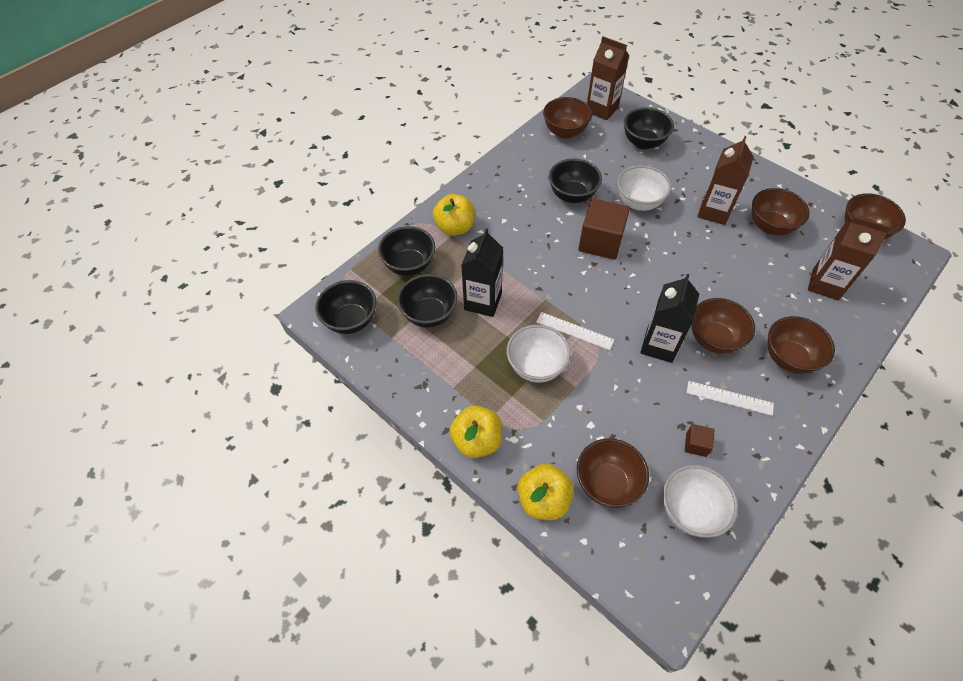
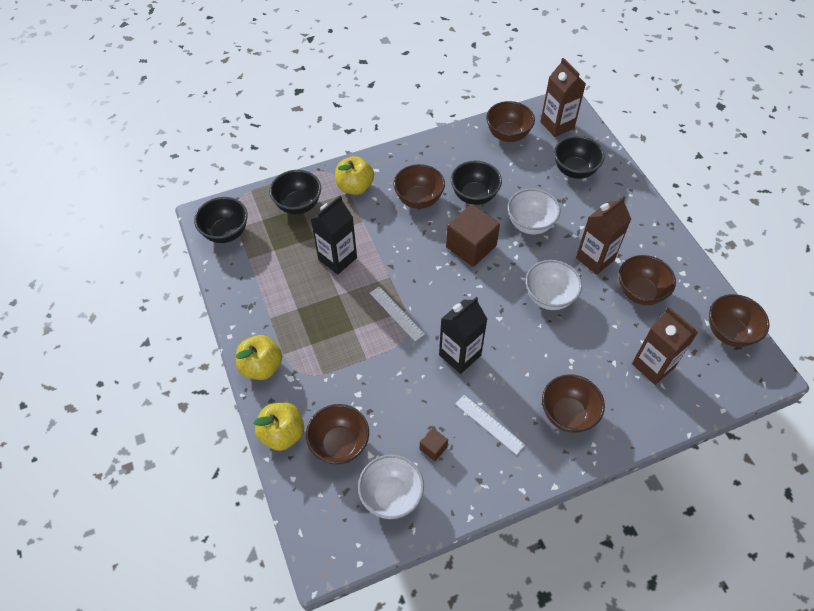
camera: 25 degrees right, 0 degrees up
black bowl [397,274,458,328] -> none
white bowl [507,325,571,383] -> white bowl moved to [525,260,582,310]
brown bowl [691,298,755,354] -> brown bowl moved to [394,164,445,209]

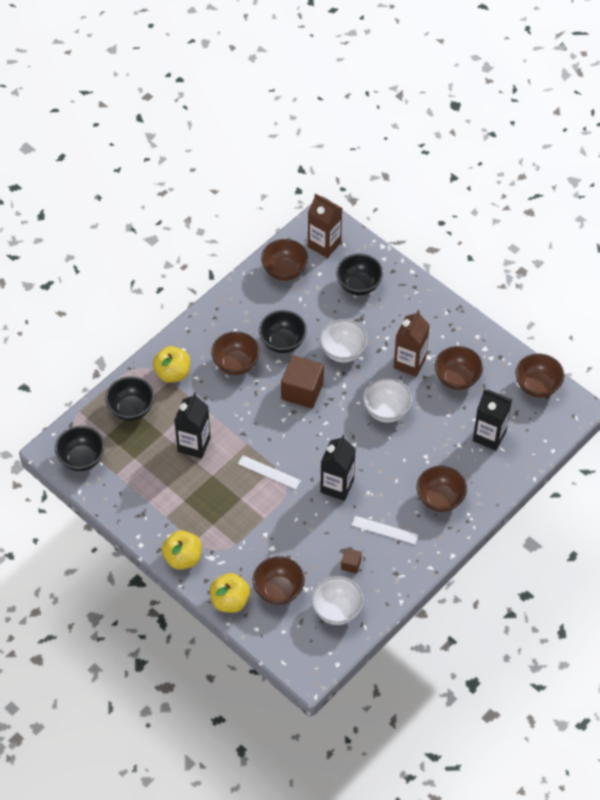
camera: 25 degrees left, 0 degrees up
brown carton [632,307,698,385] -> black carton [473,389,512,451]

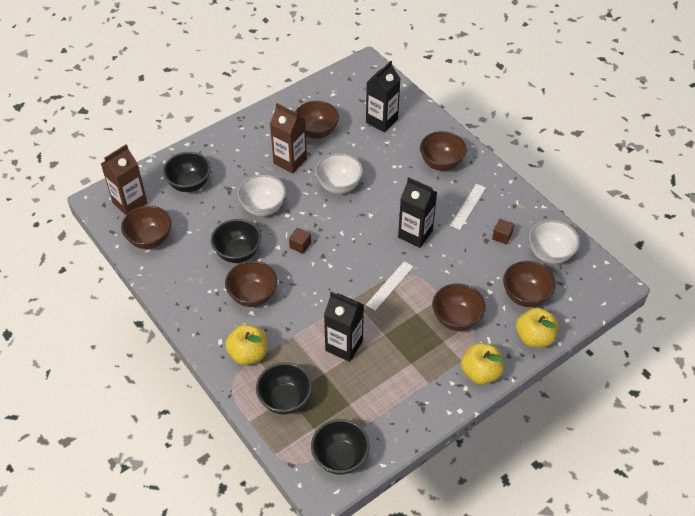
camera: 80 degrees left, 5 degrees down
brown cube [281,355,324,408] -> brown cube [289,227,311,254], size x0.47
brown bowl [516,354,564,398] -> brown bowl moved to [432,283,486,331]

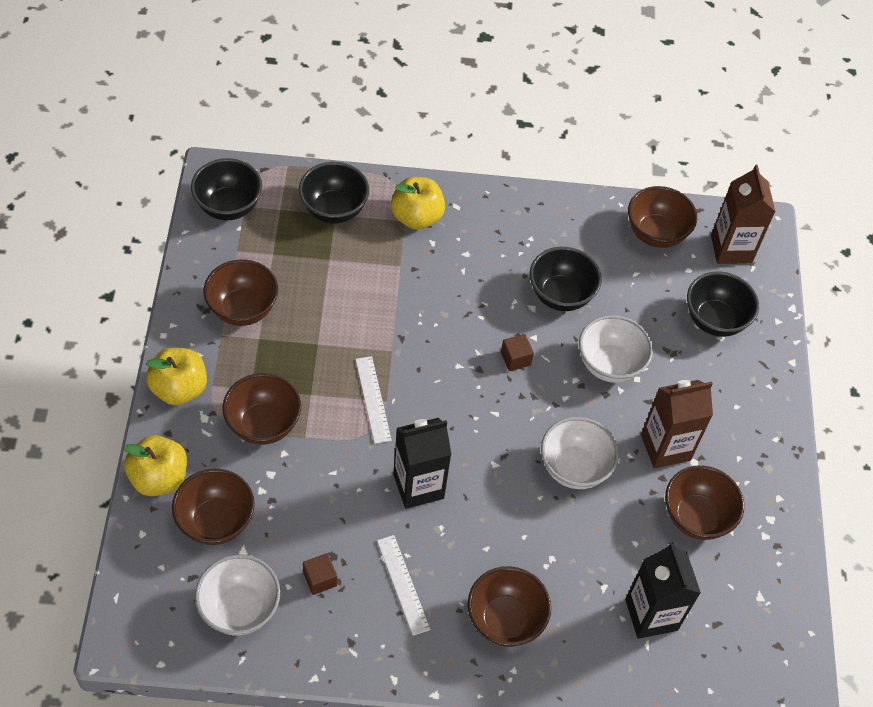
camera: 125 degrees right, 5 degrees up
brown bowl [225,261,277,307] -> brown bowl moved to [203,259,278,326]
black carton [324,292,364,362] -> none

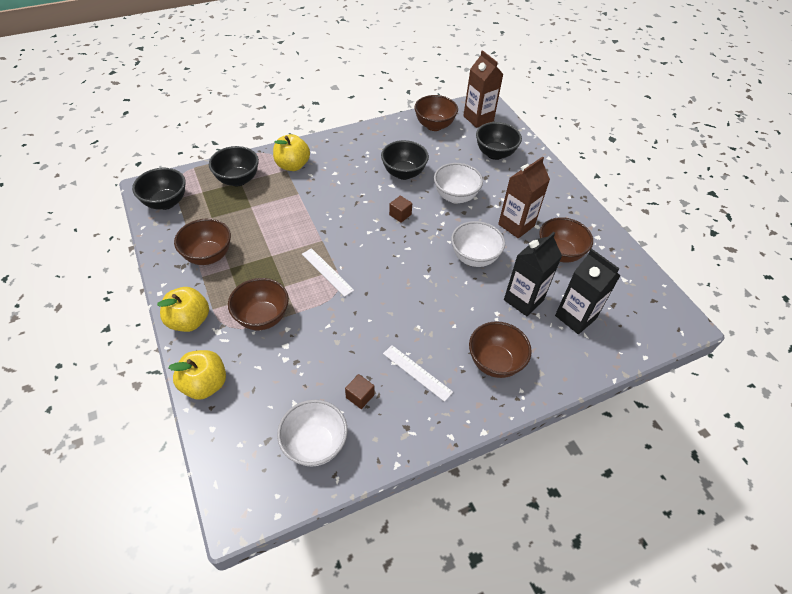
camera: 25 degrees left, 5 degrees down
brown bowl [172,469,255,545] -> none
black carton [393,418,452,509] -> black carton moved to [504,232,562,316]

